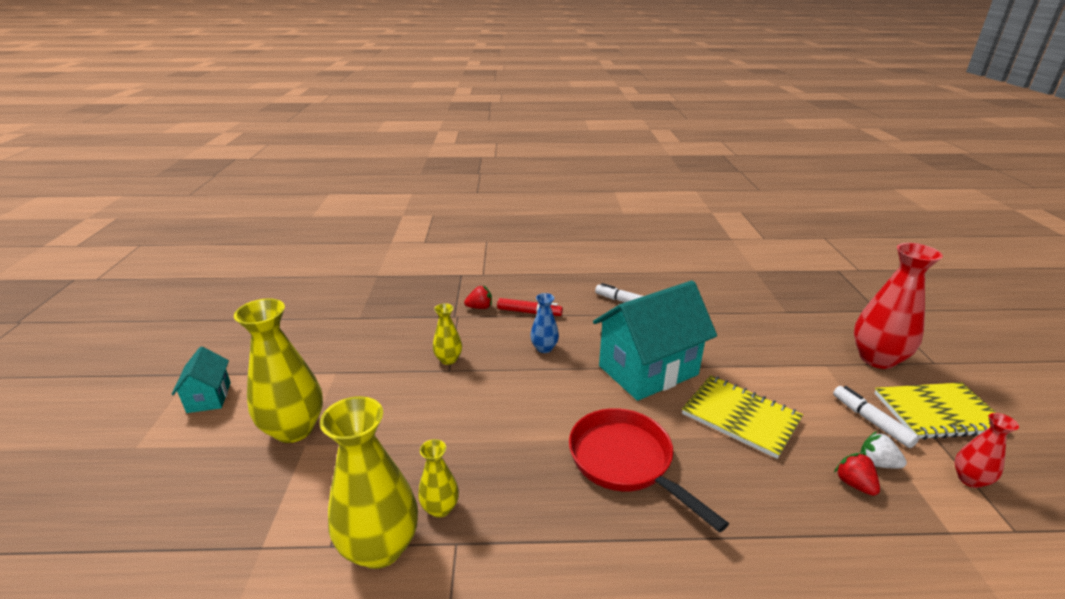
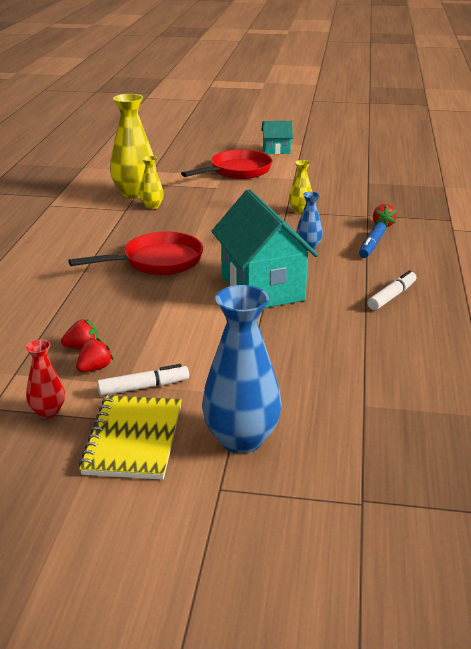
camera: 100 degrees right, 0 degrees up
yellow vase [234,299,323,443] -> red pan [181,149,272,179]
red marker [497,298,563,316] -> blue marker [359,222,386,258]
yellow notebook [682,375,803,459] -> none
red vase [854,243,943,369] -> blue vase [202,285,281,454]
white strawberry [860,431,907,469] -> red strawberry [76,337,114,372]

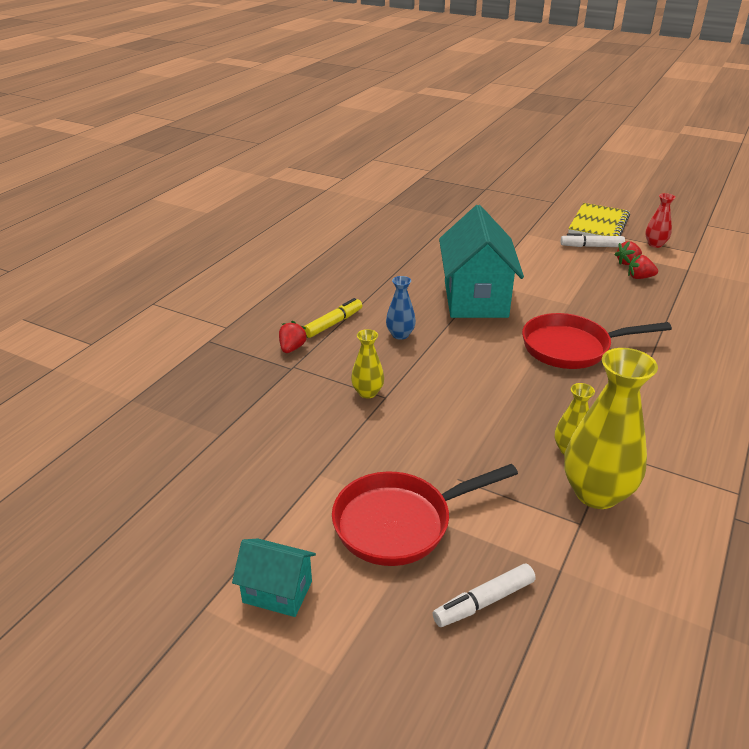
camera: 160 degrees left, 5 degrees up
blue vase [202,285,281,454] -> none
blue marker [359,222,386,258] -> yellow marker [304,298,362,338]
white marker [367,270,417,310] -> white marker moved to [433,564,536,627]

